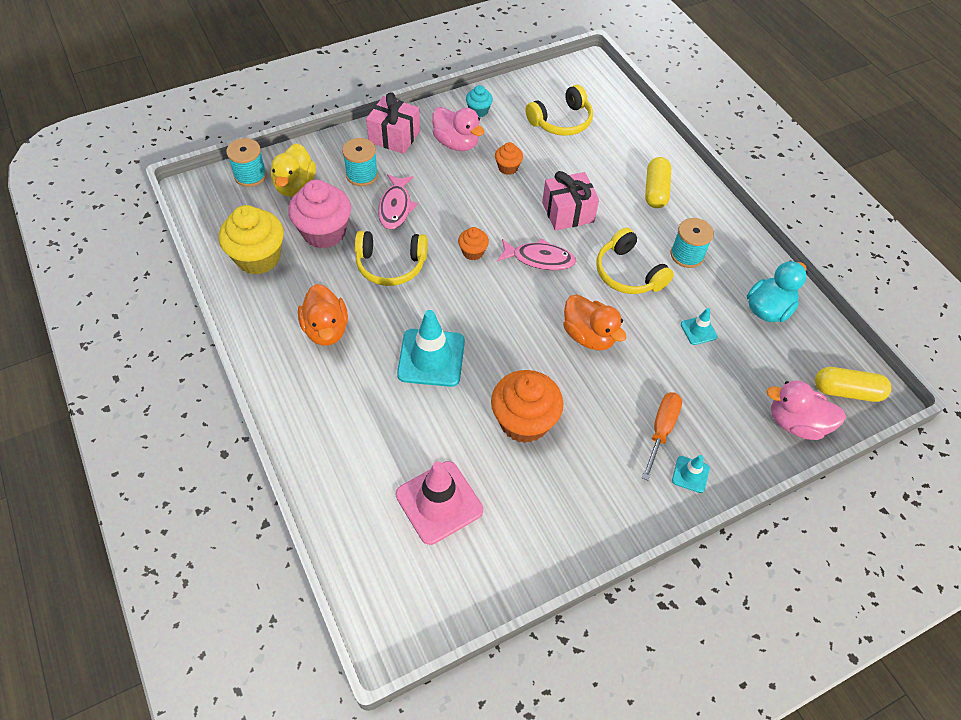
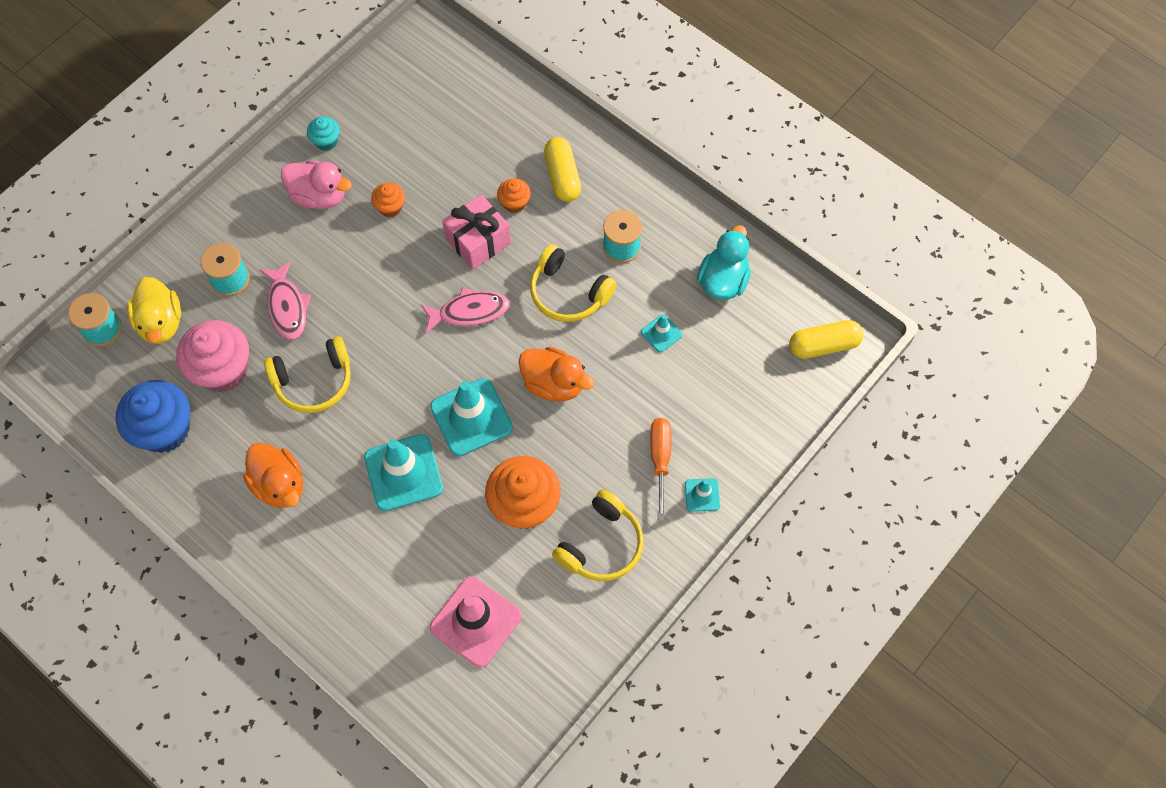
camera: 20 degrees left, 10 degrees up
yellow cupcake [219,205,284,275] -> blue cupcake [116,380,190,453]
pink gift [366,92,420,154] -> none
orange cupcake [458,227,489,260] -> orange cupcake moved to [497,178,531,213]
yellow headphones [526,85,593,136] -> yellow headphones moved to [552,490,644,581]
pink duck [767,380,846,440] -> none
none -> turquoise traffic cone [430,378,513,457]

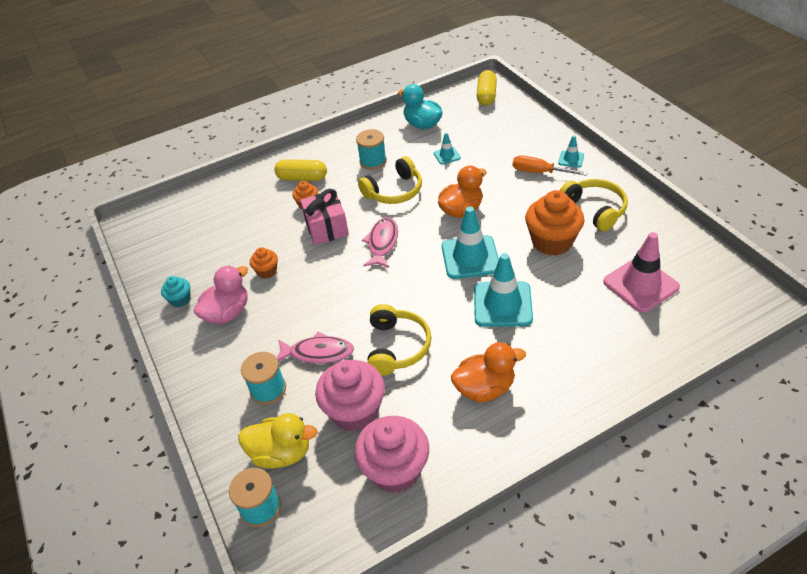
camera: 65 degrees left, 20 degrees down
blue cupcake [116,380,190,453] -> pink cupcake [354,416,429,493]

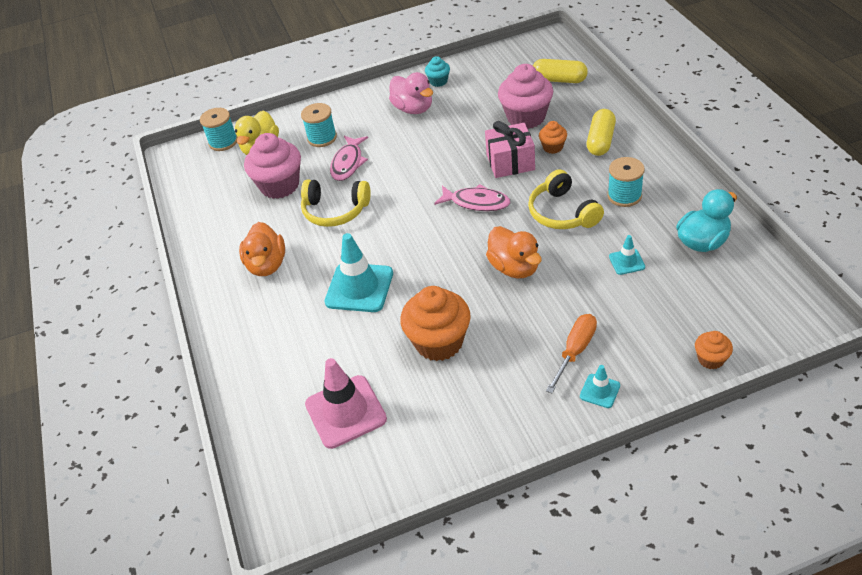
camera: 100 degrees right, 0 degrees up
orange cupcake [250,247,278,279] -> orange cupcake moved to [695,331,733,369]
pink cupcake [354,416,429,493] -> pink cupcake moved to [498,64,553,129]
turquoise traffic cone [442,206,499,279] -> none
yellow capsule [477,70,497,106] -> yellow capsule moved to [533,59,588,83]
yellow headphones [560,179,628,231] -> none

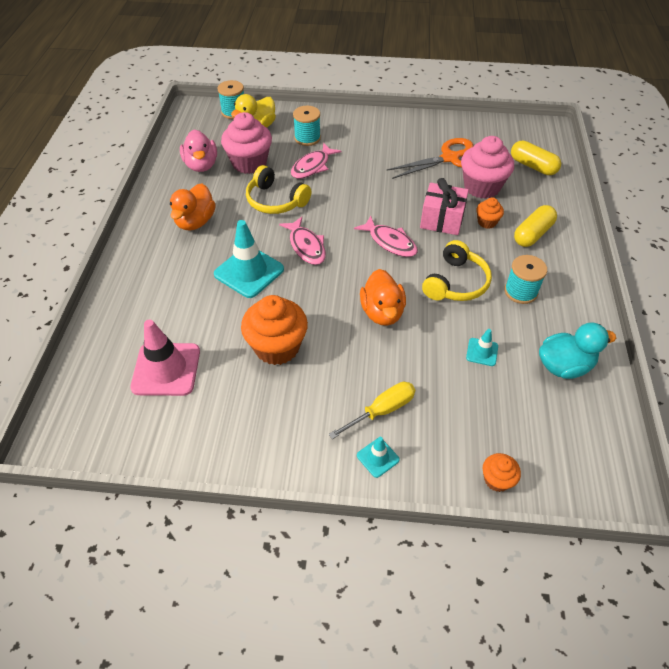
camera: 20 degrees right, 5 degrees up
pink duck [389,72,433,114] -> pink duck moved to [180,129,217,172]
turquoise cupcake [425,56,450,87] -> none
yellow headphones [528,169,604,229] -> yellow headphones turned 150 degrees counterclockwise [422,240,492,301]
orange screwdriver [546,314,597,393] -> yellow screwdriver [329,382,415,439]
none -> pink fish [279,217,326,265]
none -> orange scissors [386,138,473,179]

